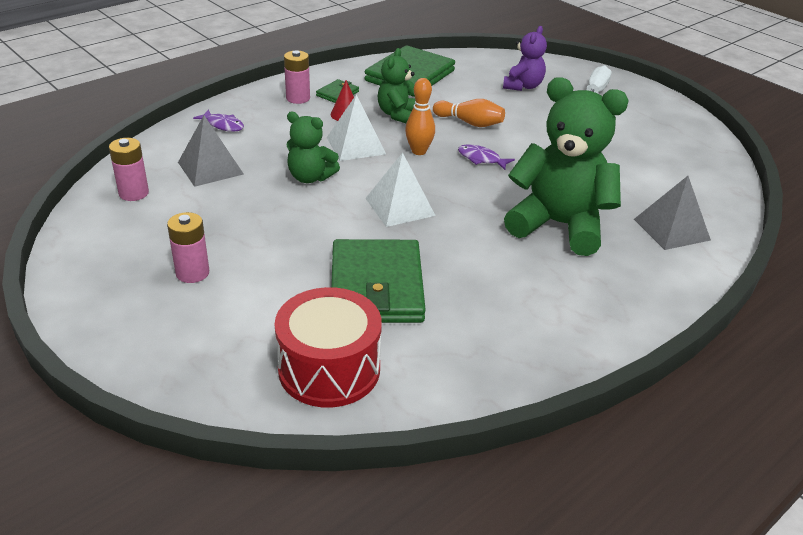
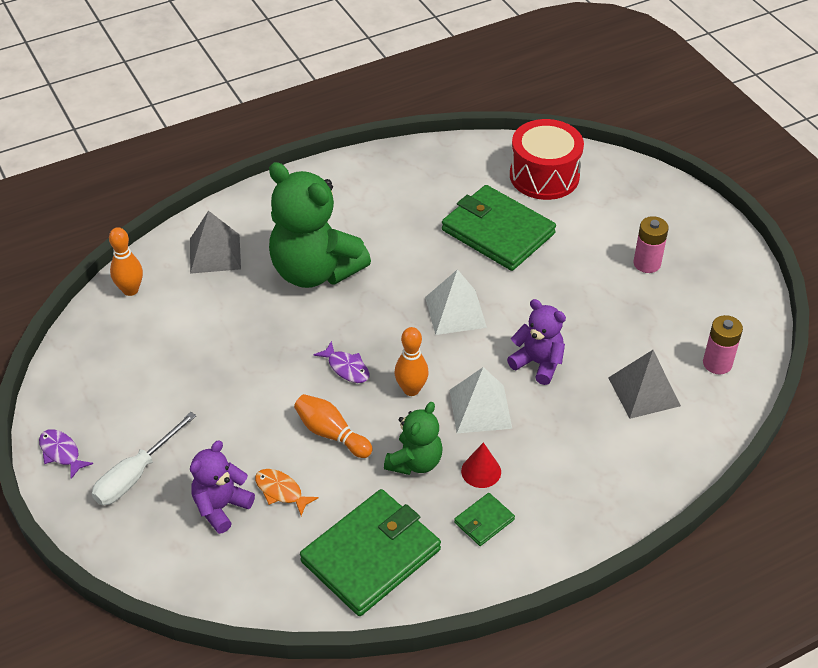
camera: 165 degrees left, 10 degrees up
purple fish [193,110,244,132] -> purple fish moved to [39,429,93,479]
pink battery [284,50,310,104] -> none
green teddy bear [286,112,340,183] -> purple teddy bear [507,299,566,385]
green wallet [331,239,426,323] -> green wallet turned 60 degrees counterclockwise [442,185,556,271]
none -> orange bowling pin [109,227,143,296]
none -> orange fish [255,469,319,516]

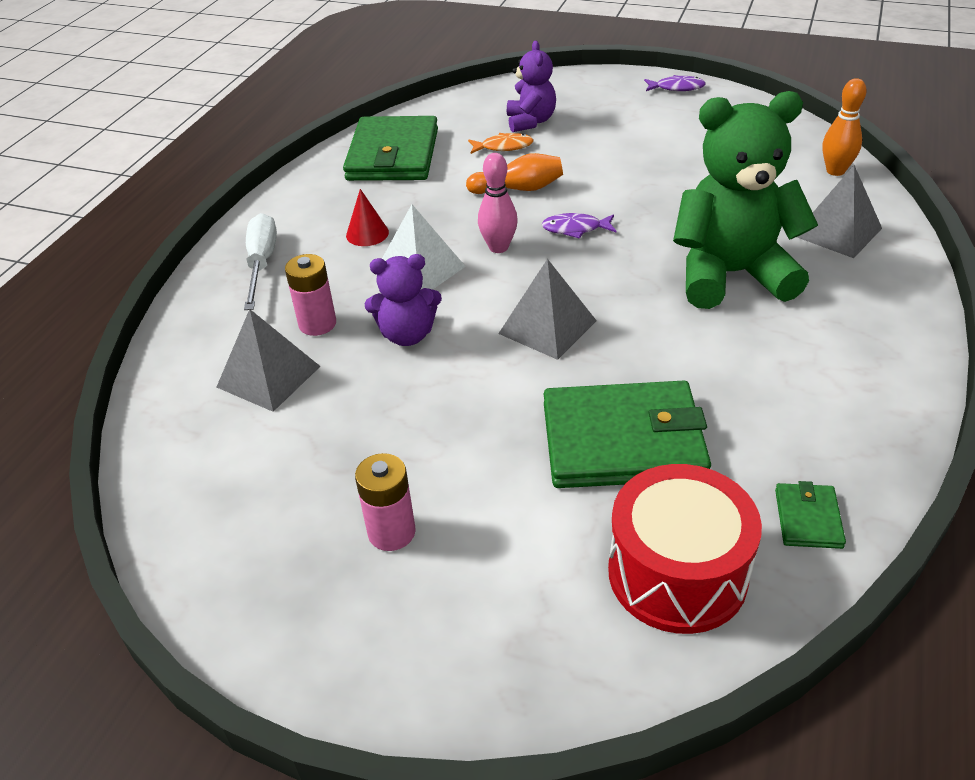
camera: 140 degrees right, 5 degrees down
white screwdriver [92,412,196,505] -> white screwdriver moved to [244,213,277,310]
green teddy bear [384,402,443,475] -> none
orange bowling pin [394,327,429,396] -> pink bowling pin [478,153,518,253]
white pyramid [425,269,487,335] -> grey pyramid [498,259,597,360]
green wallet [454,493,515,546] -> green wallet moved to [775,481,846,549]
pink battery [703,315,743,375] -> pink battery moved to [285,254,336,336]

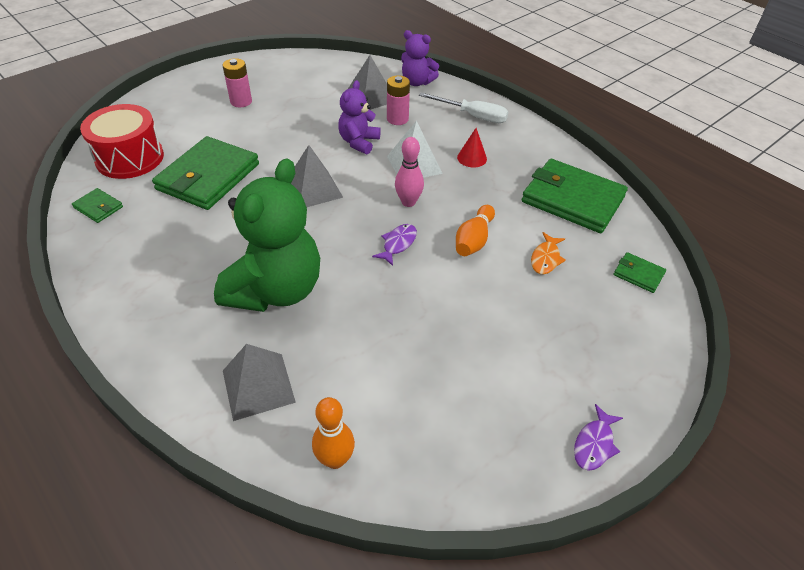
camera: 115 degrees right, 5 degrees up
purple teddy bear [507,41,556,132] -> purple teddy bear moved to [401,30,439,86]
none -> green wallet [614,252,666,293]

